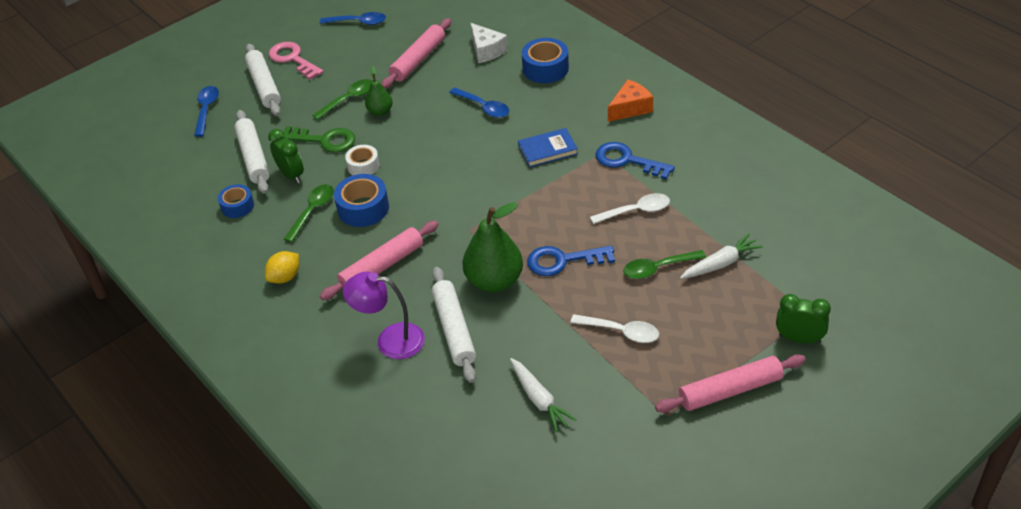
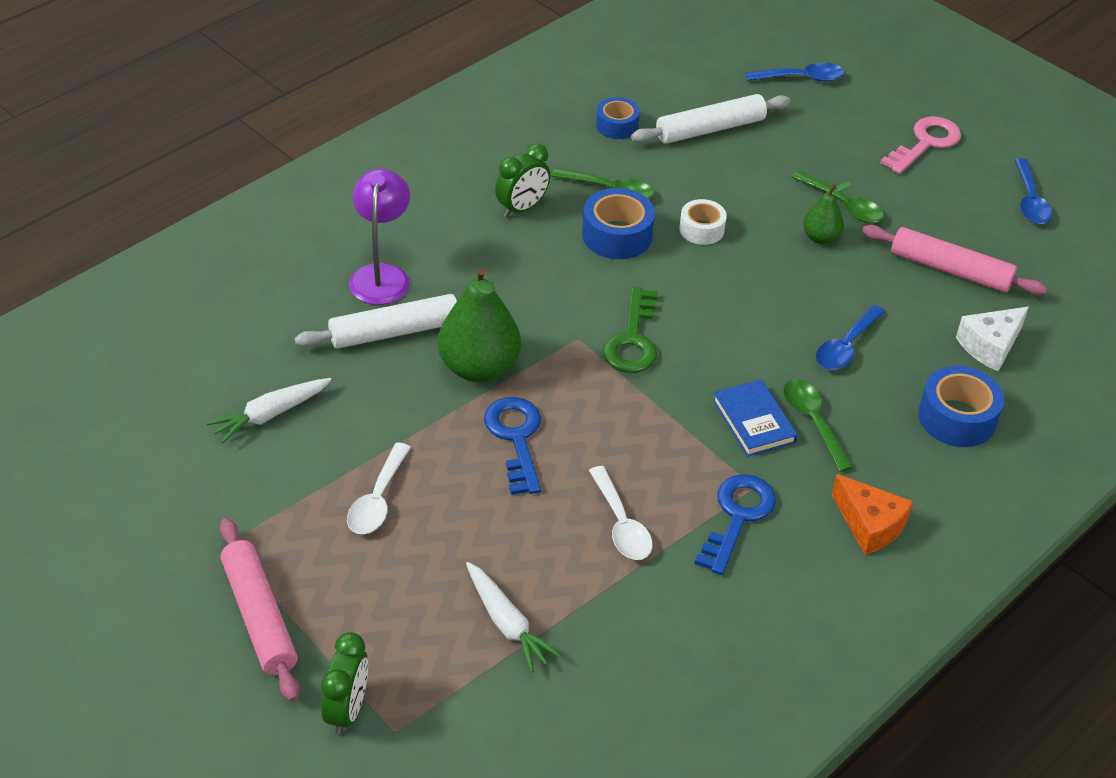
camera: 80 degrees right, 0 degrees up
white rolling pin [245,44,281,116] -> none
yellow lemon [265,251,299,284] -> none
green clock [268,129,304,183] -> green clock moved to [495,143,551,217]
green key [281,126,355,153] -> green key moved to [603,287,658,373]
pink rolling pin [320,221,439,300] -> none
green spoon [623,250,706,279] -> green spoon moved to [783,379,854,472]

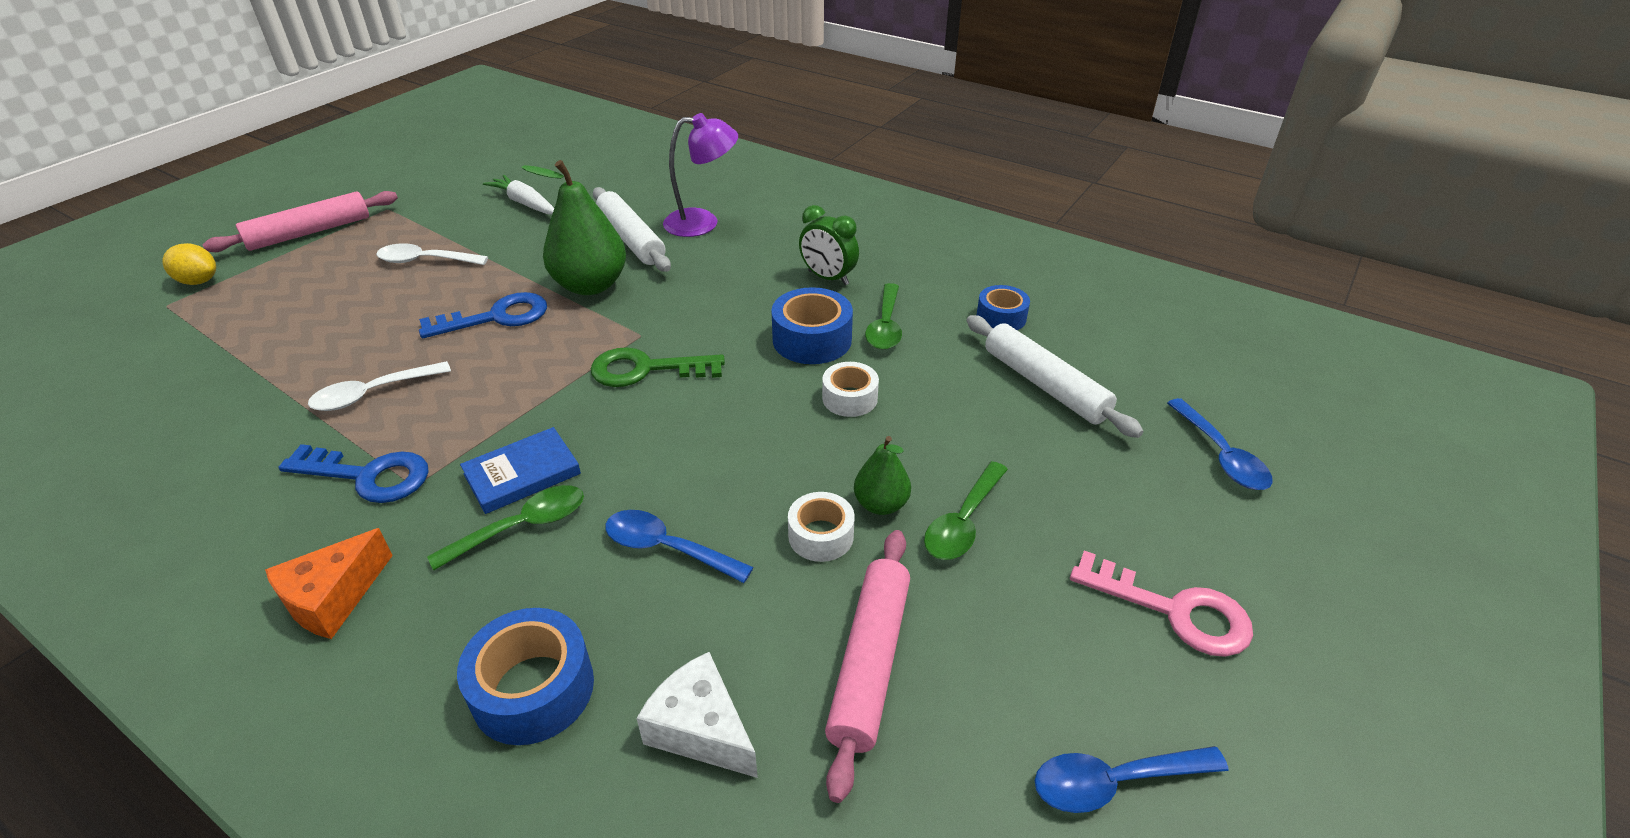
camera: 80 degrees right, 5 degrees down
green clock [321,632,368,735] -> yellow lemon [162,243,216,285]
white carrot [466,562,561,672] -> none
none -> white tape [788,492,855,562]

